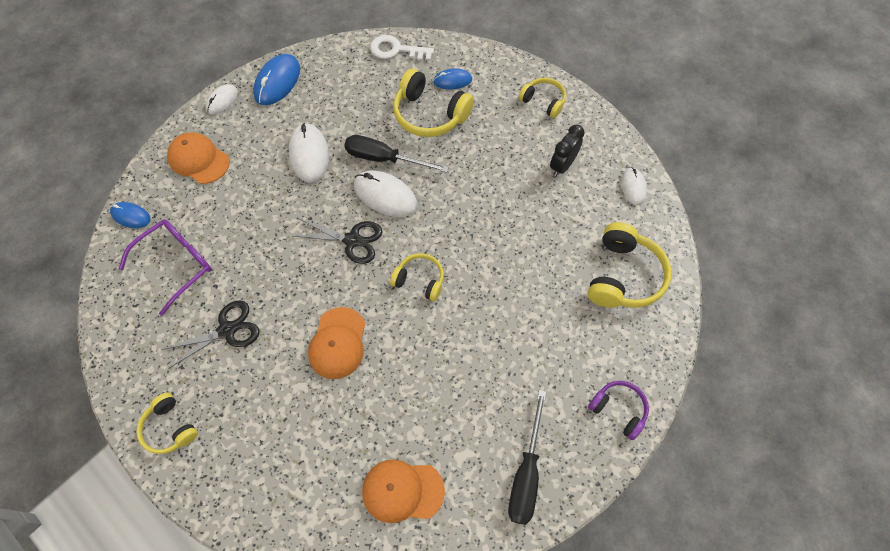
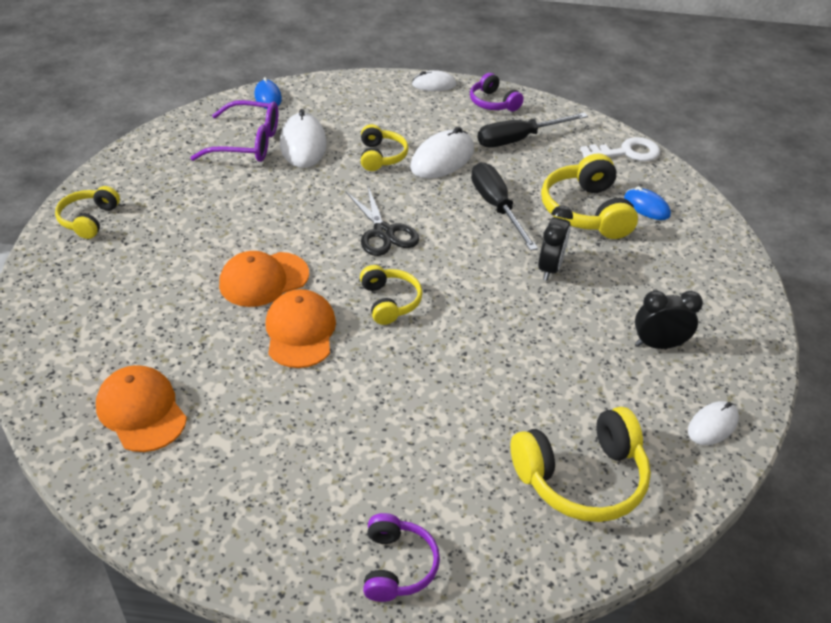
camera: 50 degrees right, 20 degrees down
black scissors [161,301,260,369] -> none
orange cap [167,132,230,184] -> orange cap moved to [265,289,336,368]
blue mouse [253,54,300,105] -> purple headphones [470,73,524,111]
white mouse [354,170,418,217] -> white mouse moved to [280,109,327,168]
white key [370,35,434,61] -> white key turned 105 degrees clockwise [580,137,660,161]
black screwdriver [508,390,546,525] -> black screwdriver moved to [478,113,588,147]
yellow headphones [519,78,566,118] -> yellow headphones moved to [361,124,408,171]
none -> black clock [538,206,573,281]

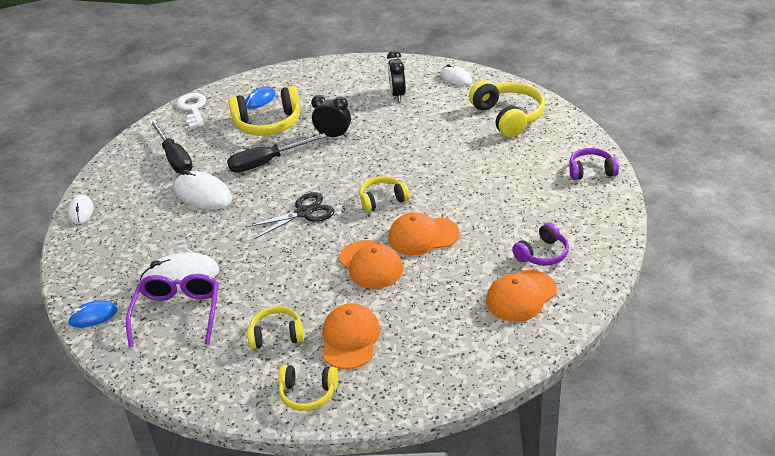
camera: 90 degrees left, 5 degrees down
yellow headphones [361,124,408,171] -> yellow headphones moved to [247,306,304,349]
purple headphones [470,73,524,111] -> purple headphones moved to [512,222,569,266]
none -> orange cap [322,303,380,369]

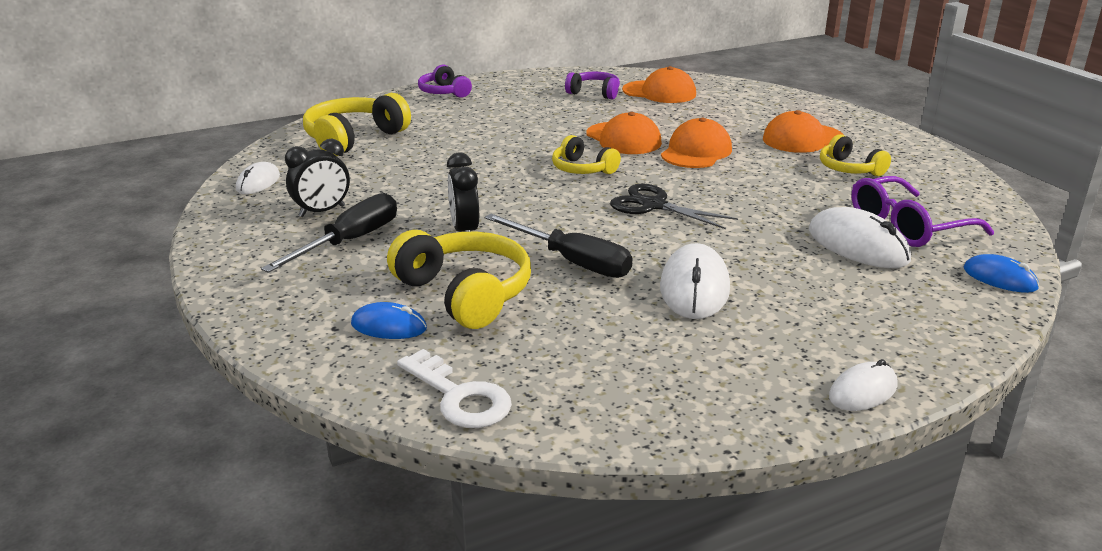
camera: 120 degrees left, 10 degrees down
black screwdriver [149,120,193,174] -> black screwdriver moved to [261,193,397,273]
white key [176,93,206,129] -> white key turned 90 degrees counterclockwise [397,349,512,428]
yellow headphones [278,365,338,411] -> none

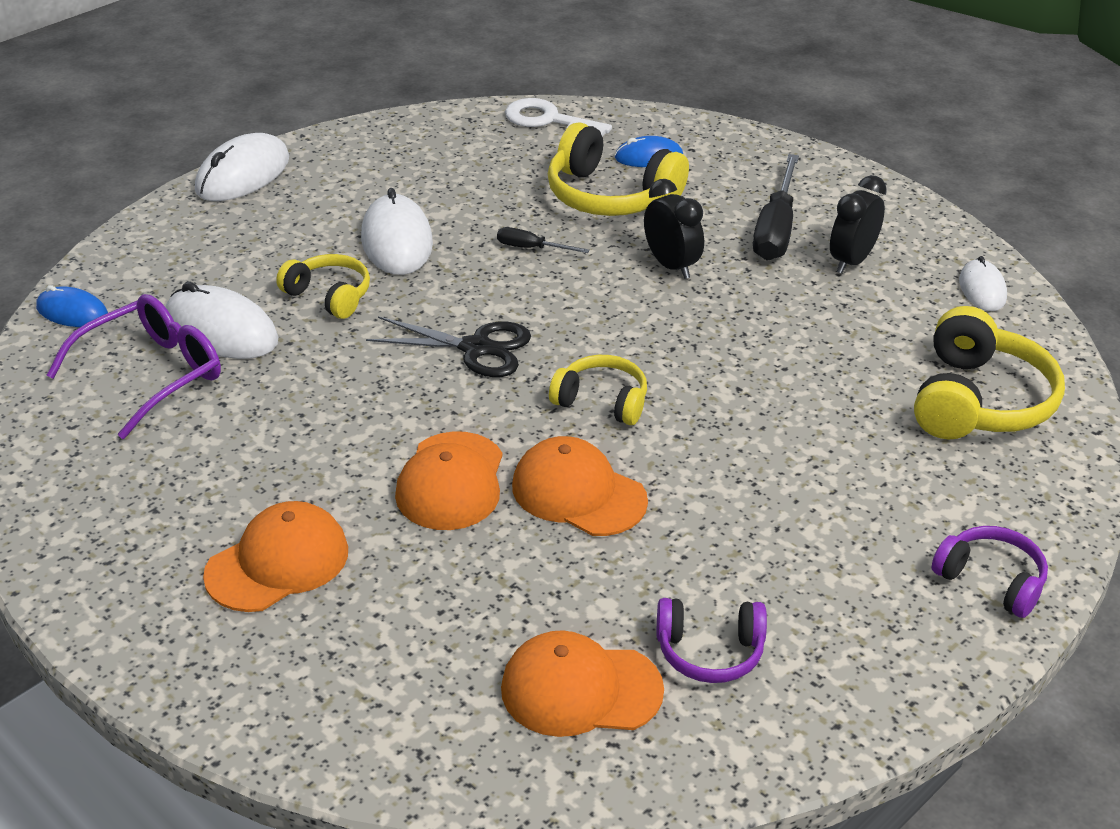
camera: 160 degrees right, 10 degrees up
black screwdriver [485,214,633,278] -> black screwdriver [497,227,590,253], size x0.50
yellow headphones [820,134,891,176] -> yellow headphones moved to [276,254,370,319]
white mouse [829,359,897,411] -> white mouse [195,133,289,201], size x1.66

